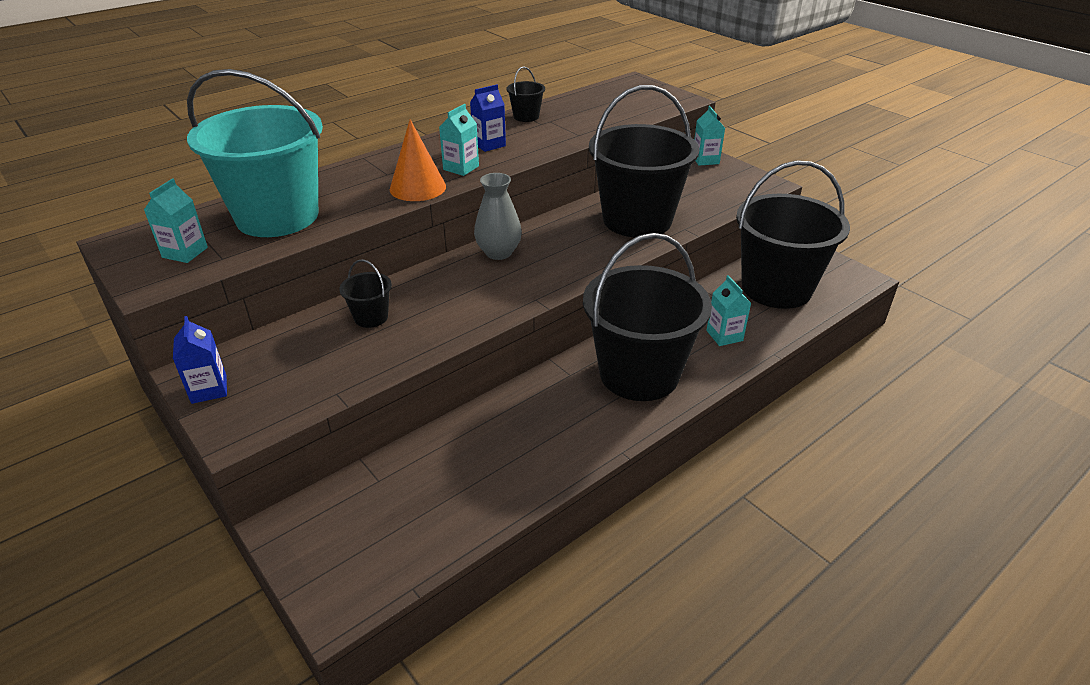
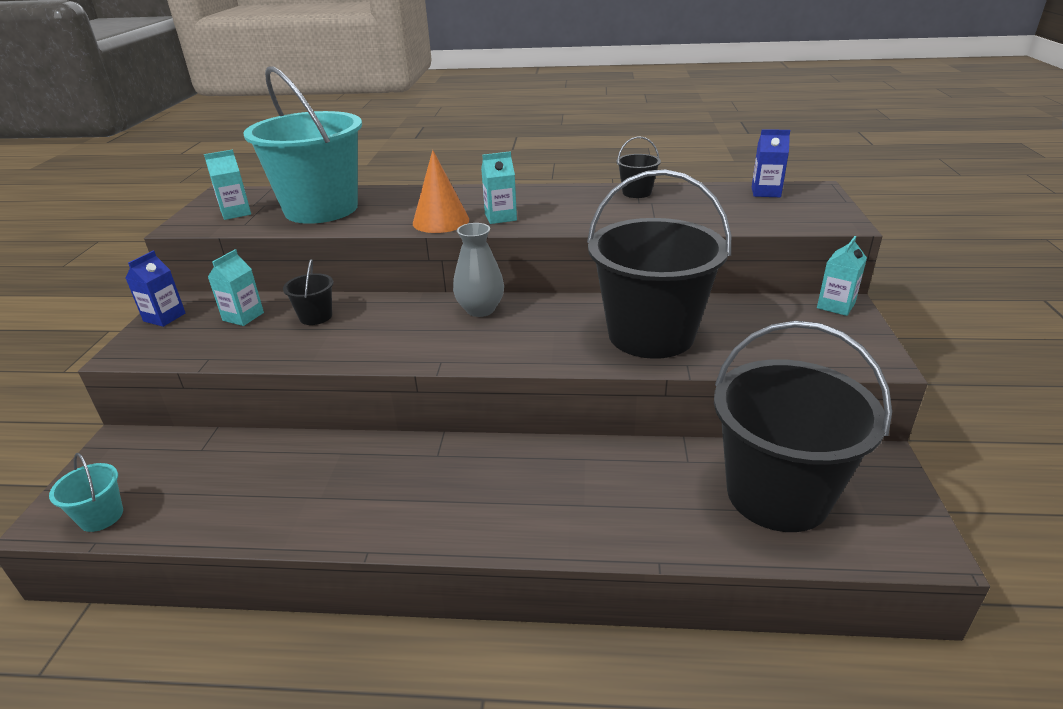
camera: 45 degrees right, 5 degrees down
blue carton [470,85,506,152] -> blue carton moved to [752,129,790,197]
black bucket [583,233,712,401] -> none
turquoise carton [707,275,751,346] -> turquoise carton moved to [208,249,264,326]
none -> turquoise bucket [49,453,123,532]

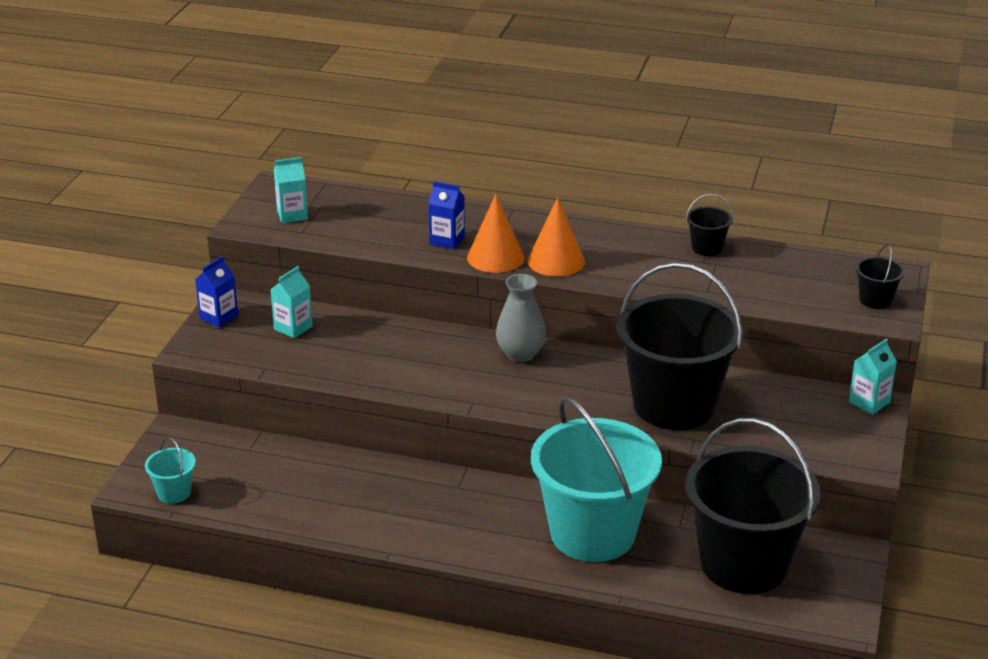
camera: 10 degrees right, 0 degrees up
turquoise bucket [243,67,362,224] -> turquoise bucket moved to [531,397,662,562]
black bucket [283,259,333,325] -> black bucket moved to [855,245,905,309]
turquoise carton [481,151,517,224] -> orange cone [527,197,585,276]
blue carton [752,129,790,197] -> blue carton moved to [428,181,465,249]

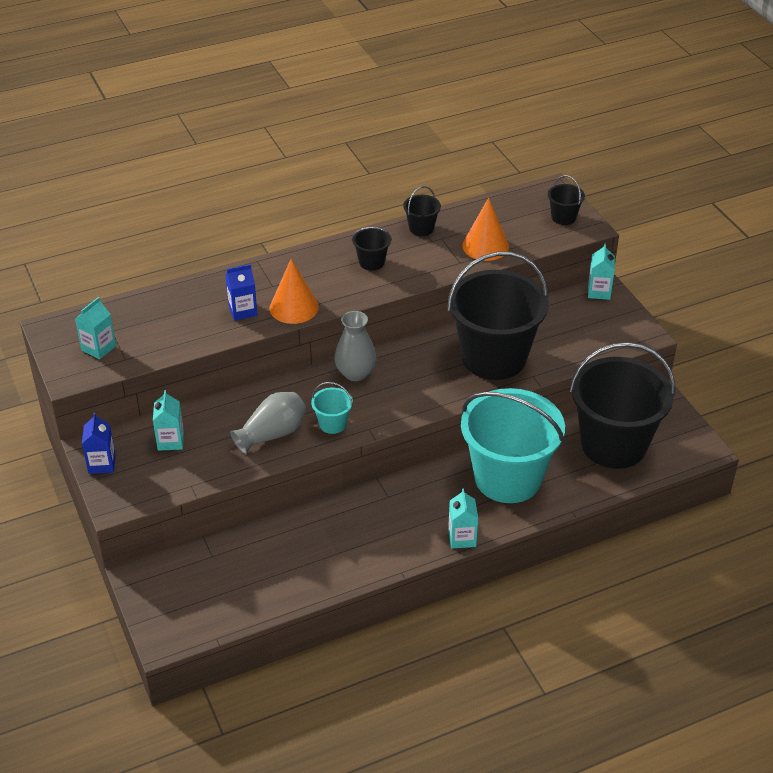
camera: 40 degrees left, 10 degrees up
turquoise bucket [145,437,196,504] -> turquoise bucket moved to [311,382,353,434]
orange cone [527,197,585,276] -> orange cone moved to [462,198,509,261]
none -> grey vase [230,392,306,454]
none -> black bucket [352,227,392,271]
none -> turquoise carton [448,489,478,548]

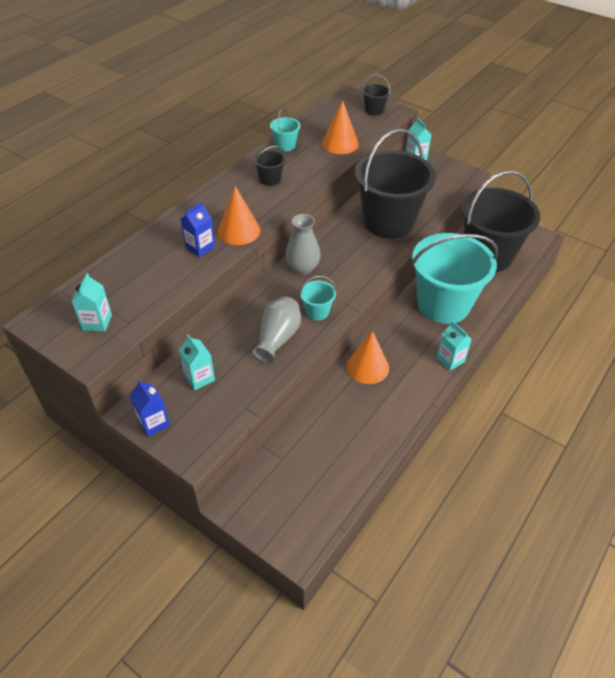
camera: 30 degrees left, 5 degrees up
black bucket [403,186,441,236] -> turquoise bucket [270,109,300,152]
none -> orange cone [347,331,389,384]

